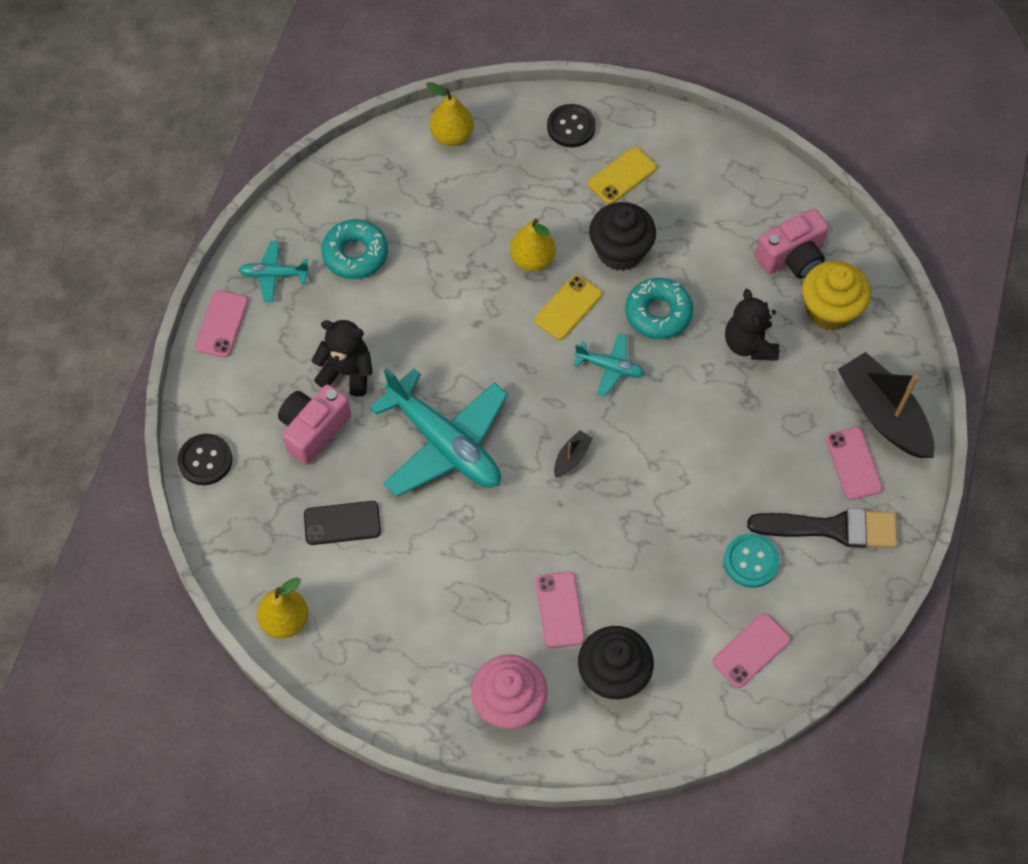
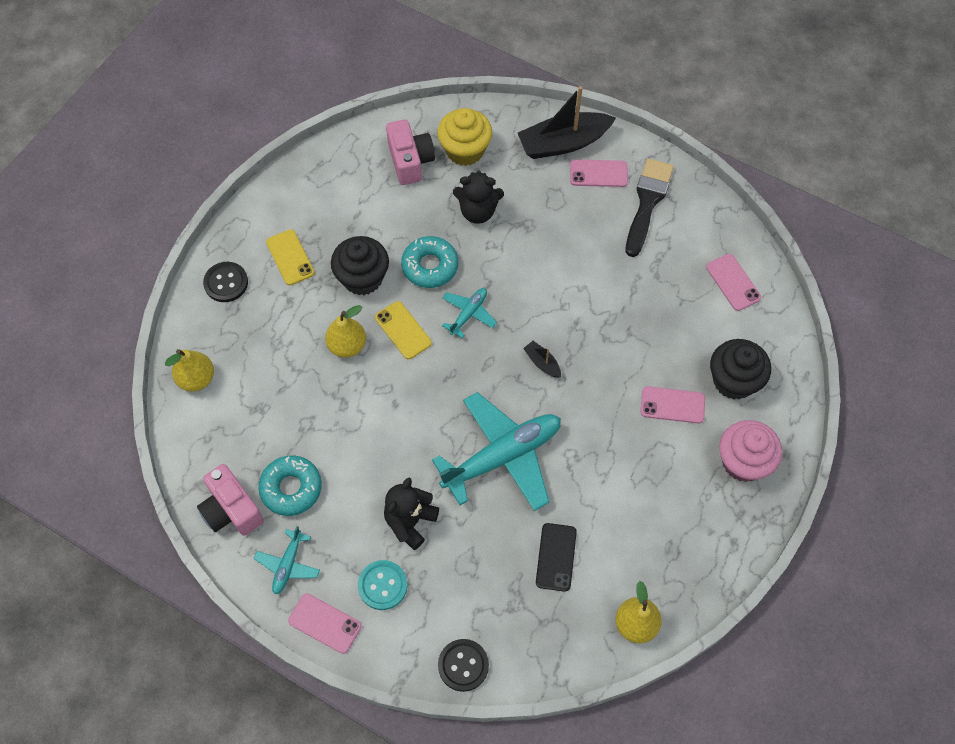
camera: 75 degrees left, 0 degrees up
pink camera [278,384,351,465] -> pink camera moved to [197,464,264,536]
turquoise button [724,534,780,588] -> turquoise button moved to [358,560,407,610]

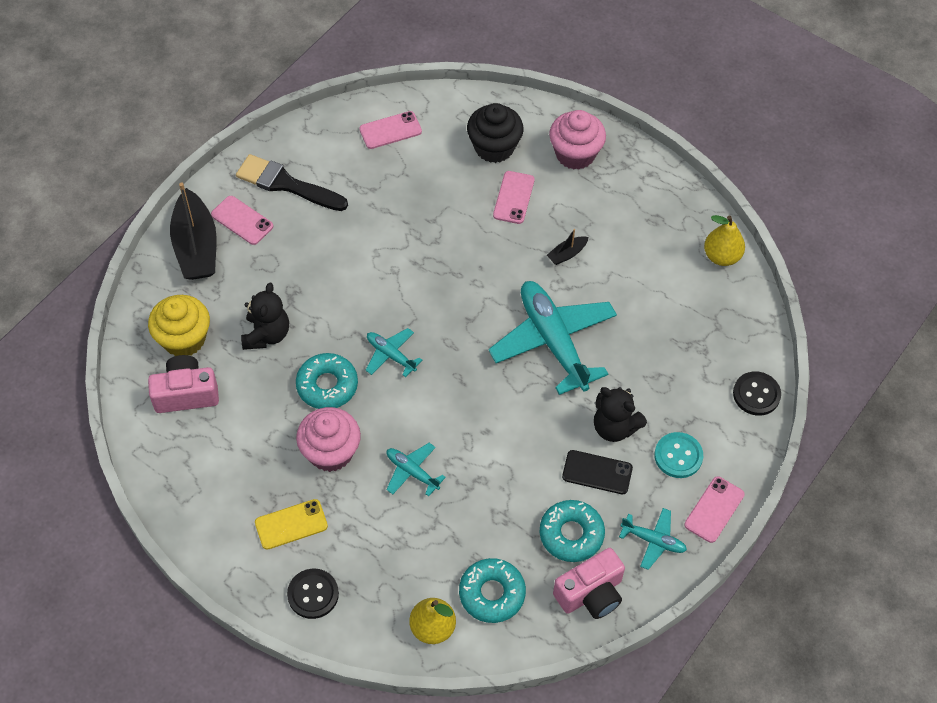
camera: 85 degrees left, 5 degrees down
yellow pear [325,305,366,358] -> turquoise plane [386,443,446,496]
black cupcake [331,236,389,295] -> pink cupcake [296,407,361,472]
yellow phone [375,301,432,359] -> none
black boat [523,341,561,378] -> black boat moved to [547,229,588,265]
black phone [536,523,577,592] -> black phone moved to [562,450,633,494]
pink phone [570,160,628,187] -> pink phone turned 60 degrees counterclockwise [211,196,273,245]
none -> turquoise donut [459,558,526,623]

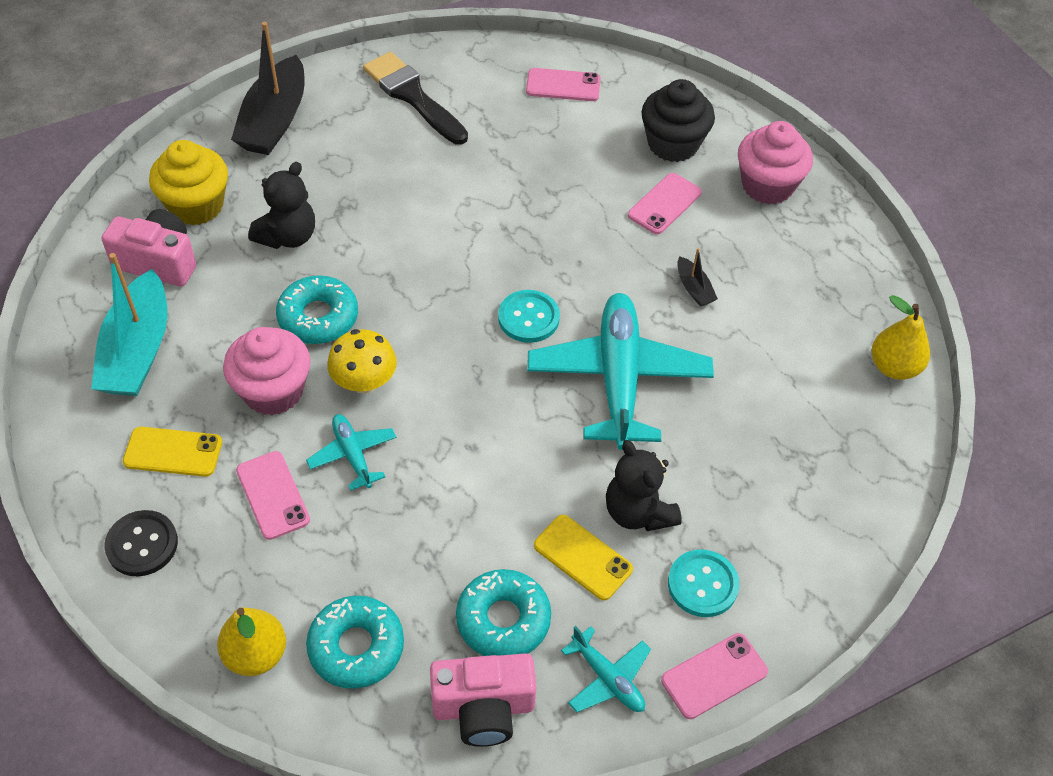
camera: 25 degrees right, 5 degrees down
pink phone [211,196,273,245] -> pink phone moved to [236,451,310,540]
turquoise plane [365,328,422,377] -> none
black boat [547,229,588,265] -> black boat turned 105 degrees counterclockwise [677,248,718,307]
black phone [562,450,633,494] -> yellow phone [534,515,633,601]
black button [733,371,781,415] -> none
none -> turquoise boat [91,253,167,396]
none -> yellow mushroom [327,329,397,394]
none -> turquoise button [498,290,560,343]

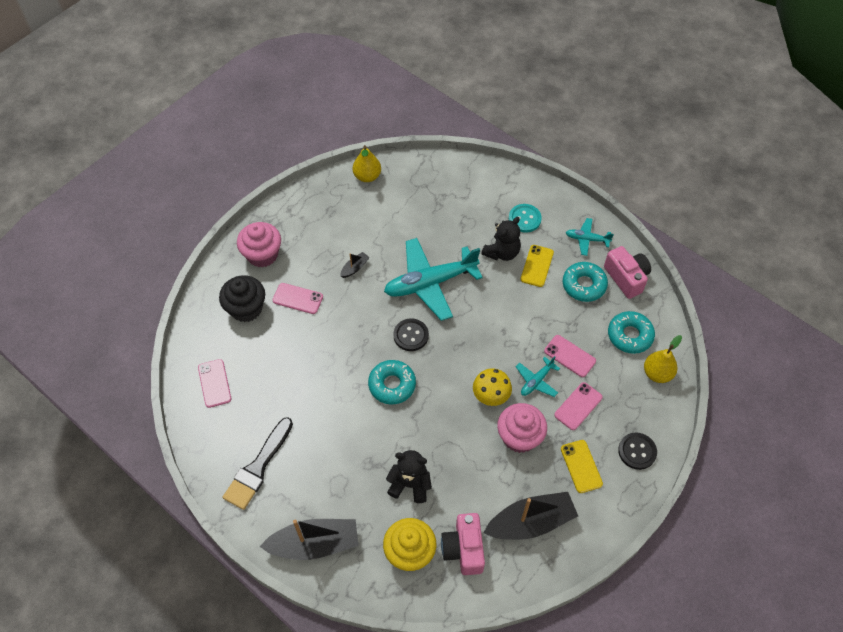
camera: 110 degrees left, 5 degrees up
turquoise boat [91,253,167,396] -> black boat [484,492,578,540]
turquoise donut [276,275,358,344] -> turquoise donut moved to [368,360,416,405]
turquoise button [498,290,560,343] -> black button [393,318,429,351]
turquoise plane [561,626,651,713] -> turquoise plane turned 105 degrees counterclockwise [566,218,614,256]
pink phone [661,633,768,719] -> pink phone moved to [544,335,596,377]

